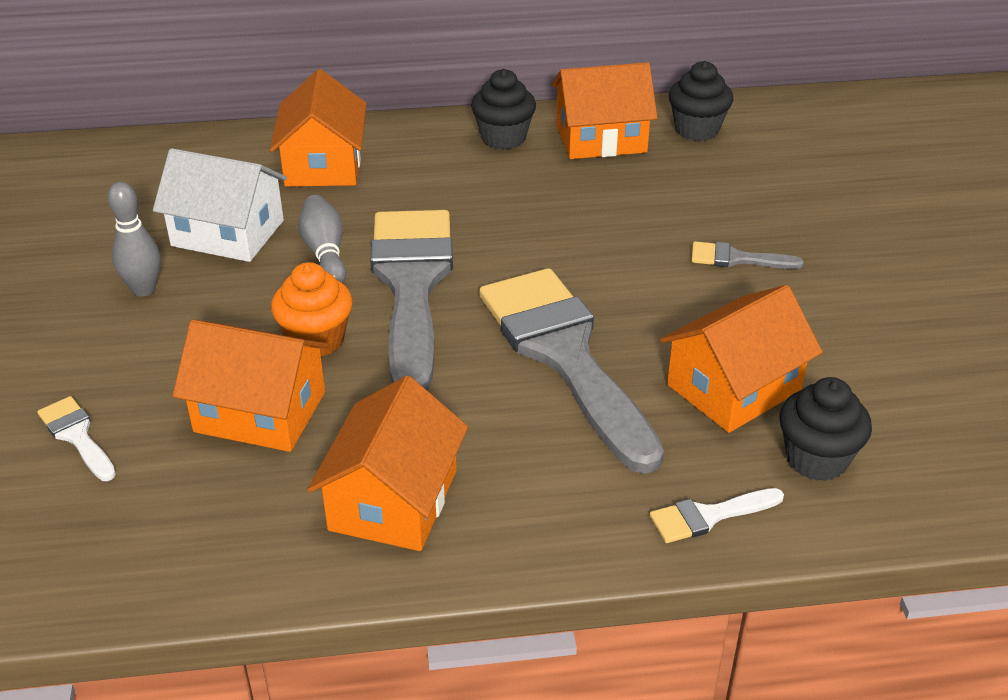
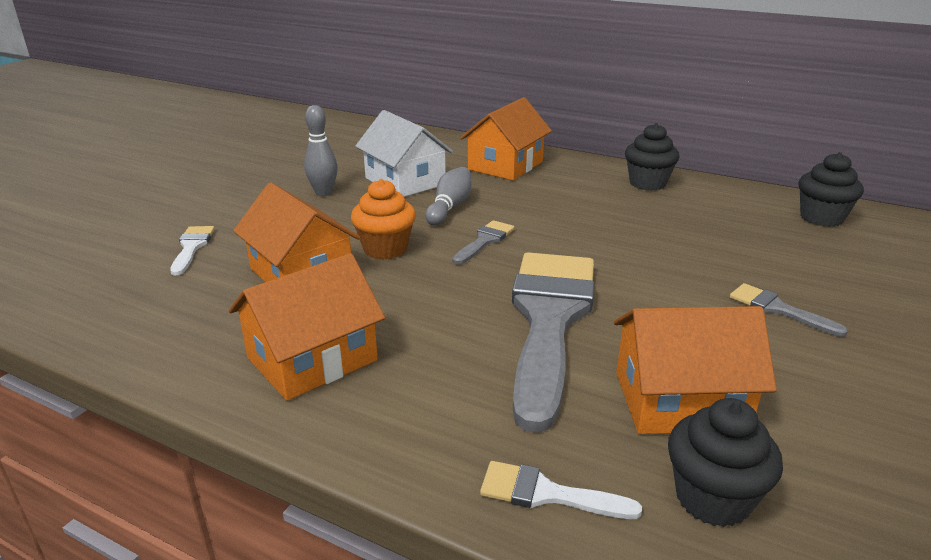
camera: 35 degrees right, 10 degrees down
grey brush [370,210,453,391] -> grey brush [452,220,514,265], size x0.41
orange house [551,62,658,159] -> none

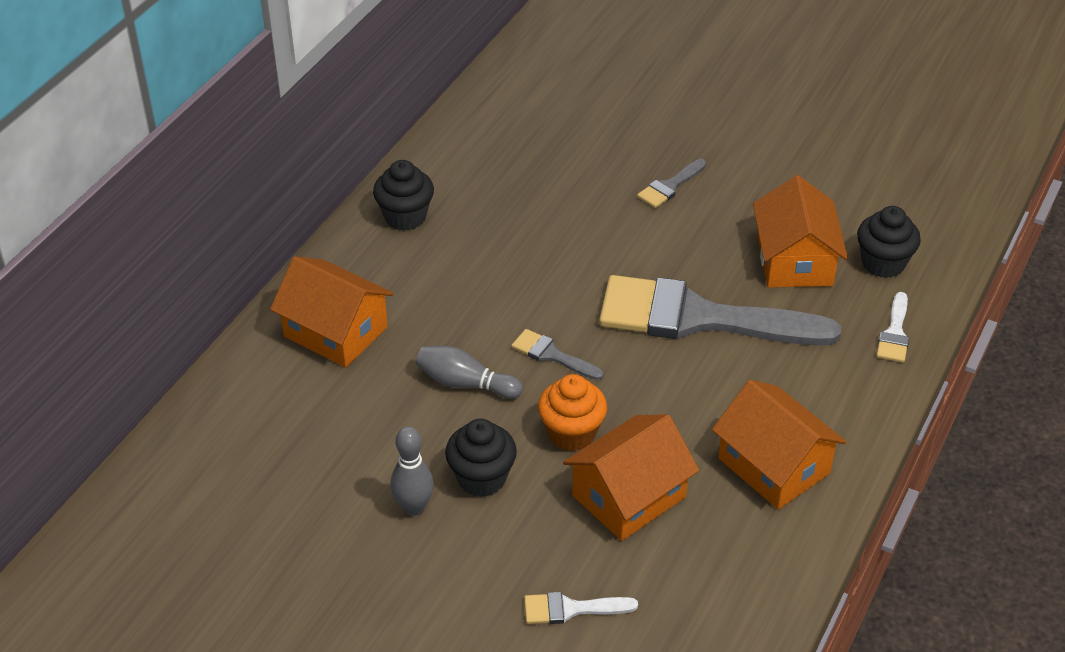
camera: 90 degrees left, 15 degrees up
white house [355,110,453,197] -> none
black cupcake [798,152,864,227] -> black cupcake moved to [445,419,517,497]

